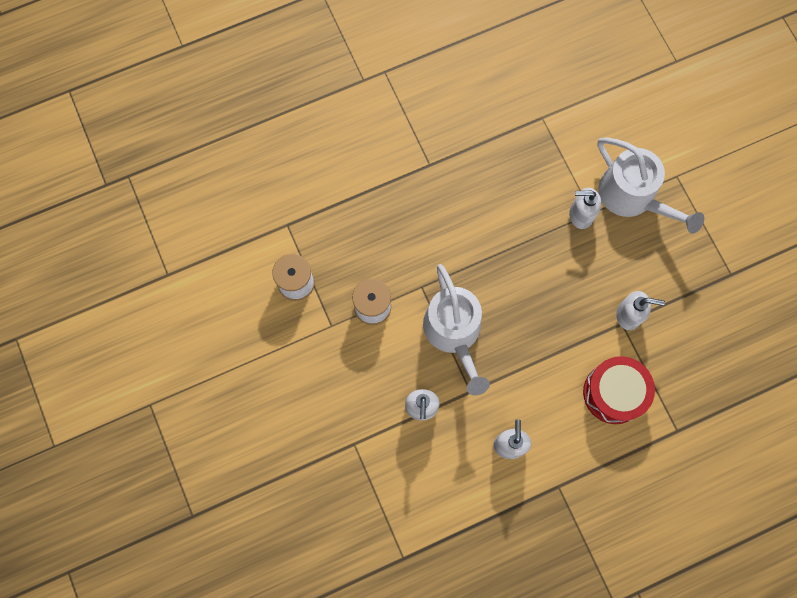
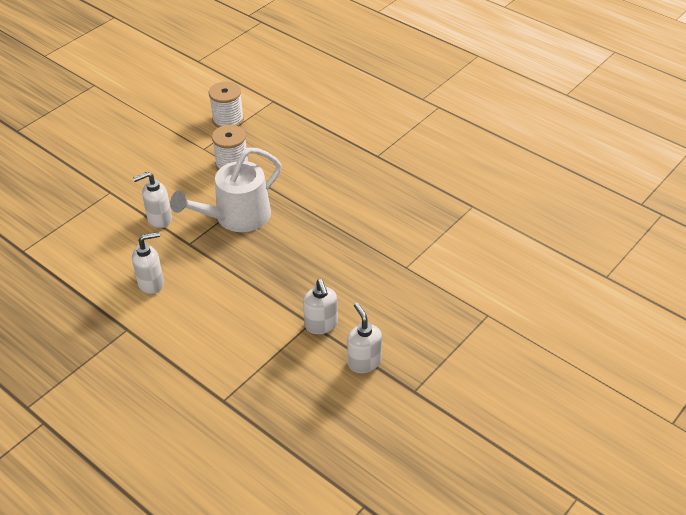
camera: 65 degrees right, 30 degrees down
white soap dispenser [569,188,601,229] -> white soap dispenser moved to [347,303,382,373]
red drum [583,356,655,424] -> none
white watering can [597,137,704,234] -> none

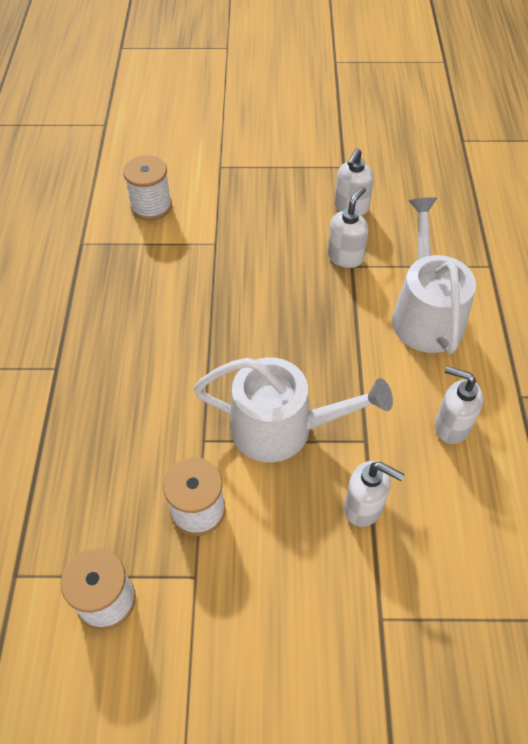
camera: 130 degrees left, 10 degrees up
none -> white spool [123,155,172,221]
none -> white watering can [392,197,476,354]

